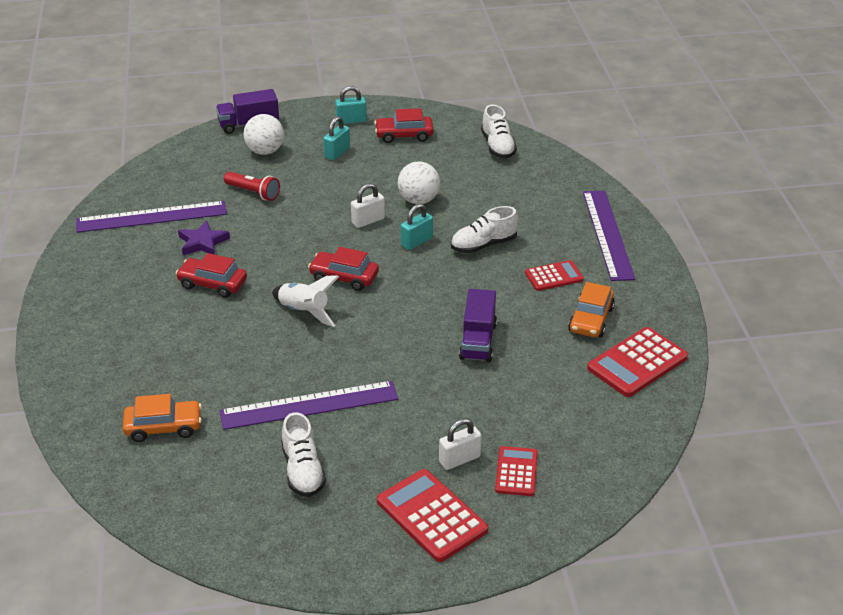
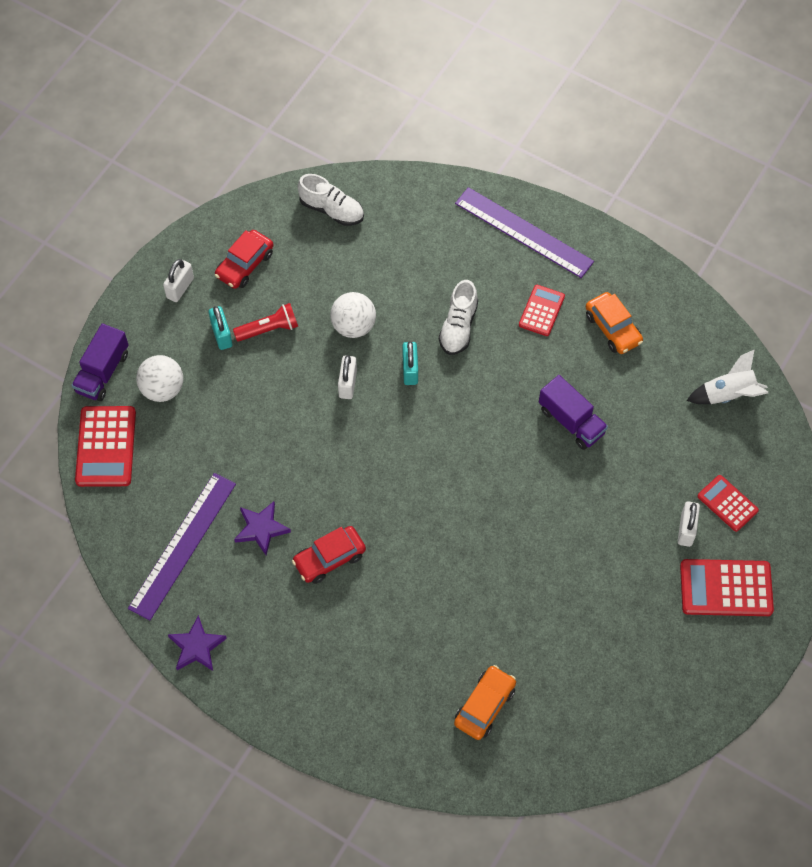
camera: 50 degrees left, 25 degrees up
purple ruler [219,381,398,430] -> none
red flashlight [224,172,280,201] -> red flashlight moved to [233,303,298,342]
white rocket [272,276,339,327] -> white rocket moved to [687,349,768,404]
white shoe [281,412,326,497] -> none
red car [308,247,379,291] -> none
turquoise padlock [335,86,367,124] -> white padlock [163,259,194,302]
red calculator [587,327,688,397] -> red calculator moved to [75,406,136,487]
none -> purple star [168,615,227,671]

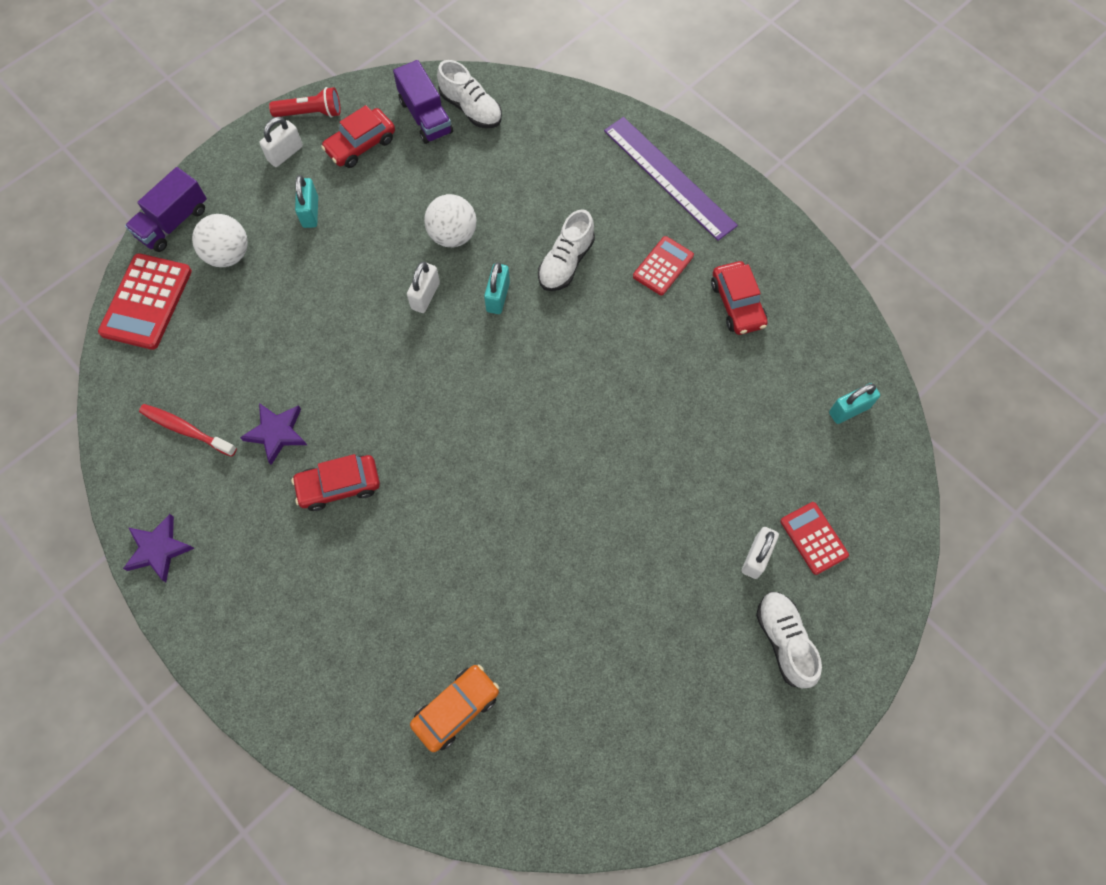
camera: 15 degrees right, 5 degrees up
purple ruler [128,473,236,620] -> red toothbrush [139,404,237,457]
red flashlight [233,303,298,342] -> red flashlight moved to [269,87,341,118]
purple truck [539,375,608,450] -> purple truck moved to [393,60,453,144]
orange car [586,292,643,354] -> red car [711,261,768,335]
red calculator [680,559,774,616] -> white shoe [756,591,822,688]
white rocket [687,349,768,404] -> turquoise padlock [829,383,880,424]

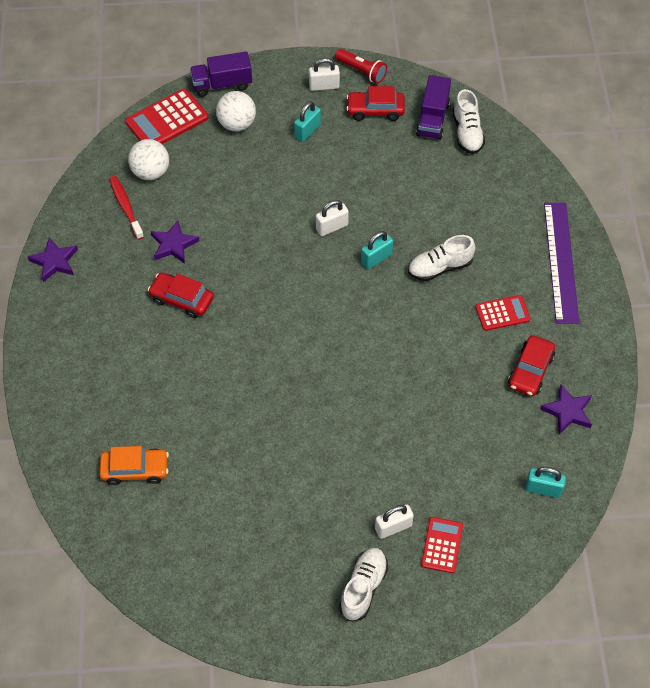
camera: 40 degrees right, 10 degrees down
white ball [424,194,476,247] -> white ball moved to [128,139,169,180]
none -> purple star [540,385,592,434]

